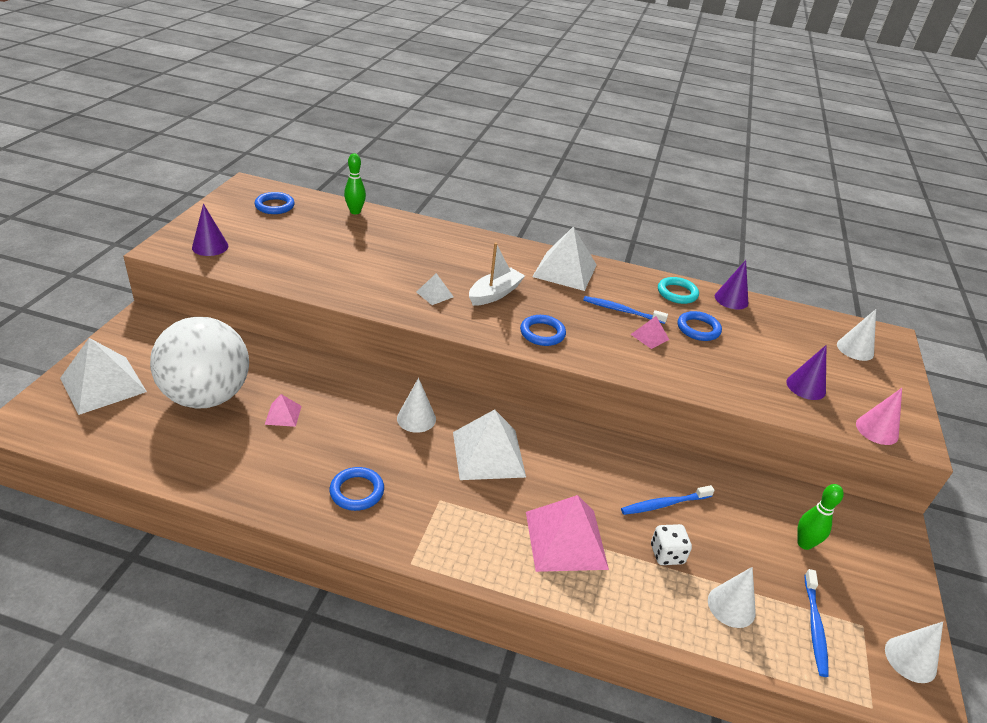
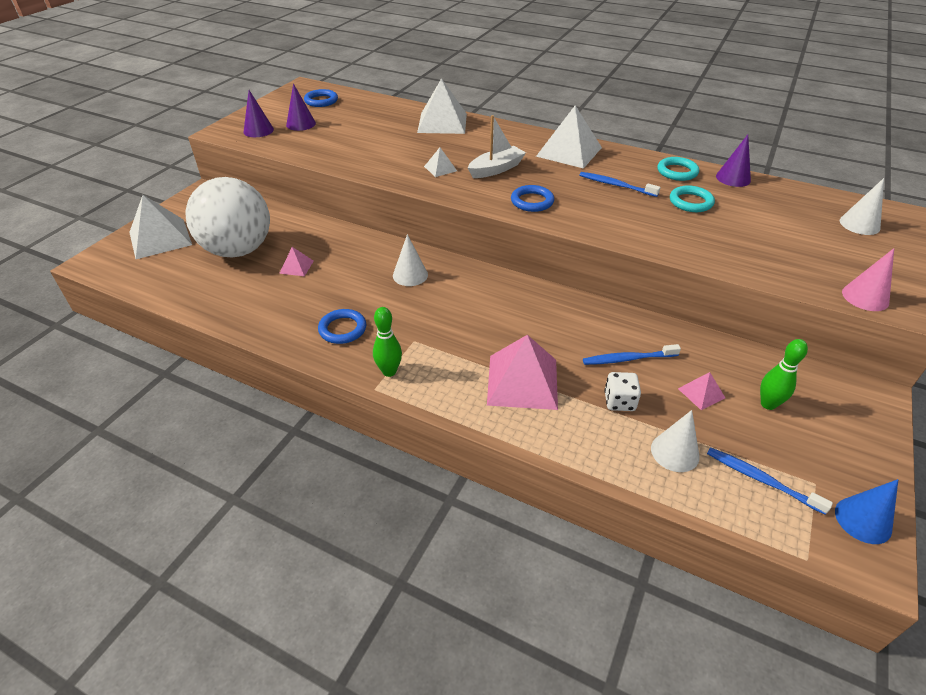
camera: 15 degrees right, 5 degrees up
green bowling pin [344,153,366,214] -> green bowling pin moved to [373,307,402,377]
white pyramid [453,409,526,480] -> white pyramid moved to [417,78,467,134]
pink pyramid [631,316,669,349] -> pink pyramid moved to [678,372,725,410]
blue ring [678,311,722,341] -> turquoise ring [670,185,715,212]
purple cone [786,345,826,400] -> purple cone moved to [286,83,316,131]
blue toothbrush [804,569,829,677] -> blue toothbrush turned 105 degrees clockwise [707,447,833,515]
white cone [885,622,943,683] -> blue cone [835,479,898,544]

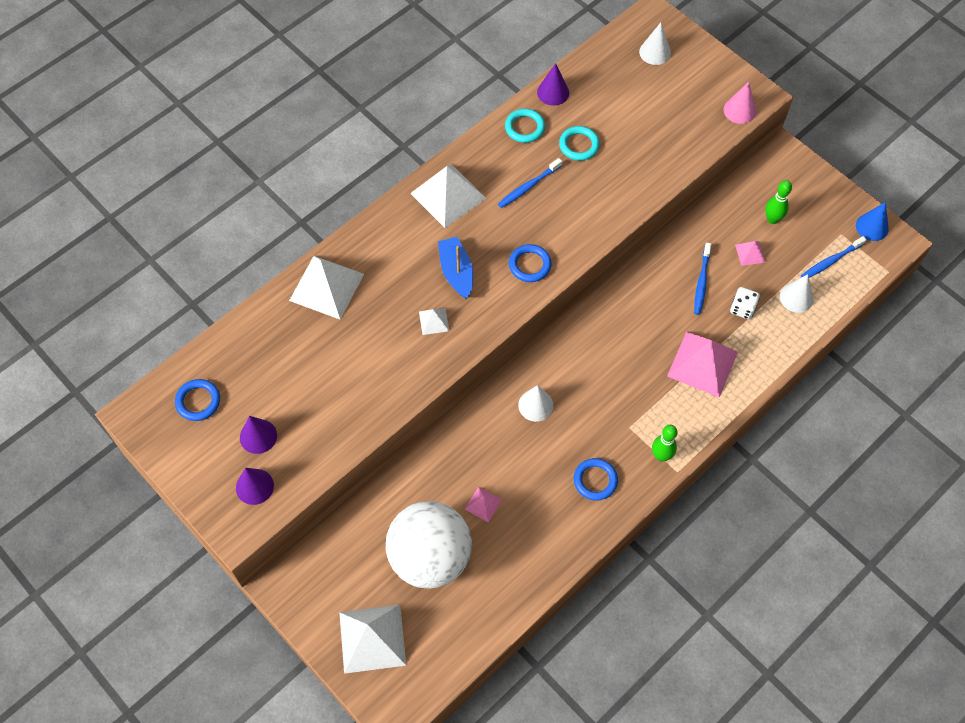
camera: 70 degrees left, 20 degrees up
white boat [468,115,526,178] -> blue boat [438,237,473,299]

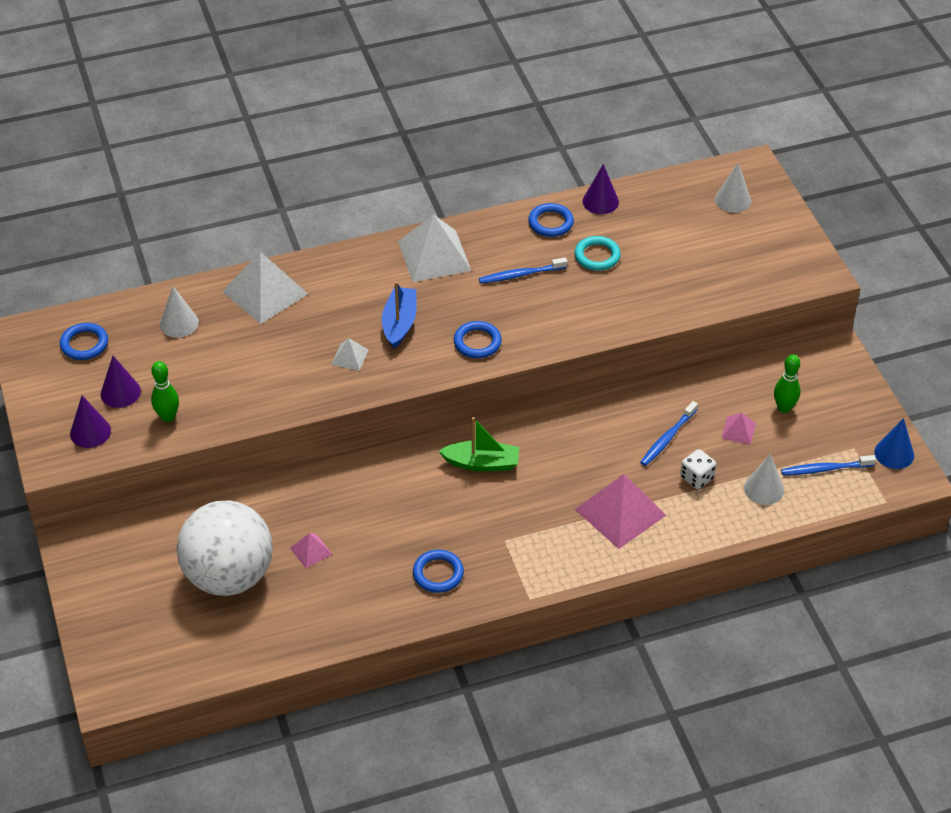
camera: 25 degrees right, 15 degrees down
white pyramid [339,605,406,674] -> none
turquoise ring [505,109,545,143] -> blue ring [528,203,574,237]
white cone [518,385,553,422] -> white cone moved to [160,286,199,338]
green bowling pin [652,425,677,462] -> green bowling pin moved to [151,361,179,422]
pink cone [724,82,756,124] -> none
none -> green boat [439,417,519,471]

